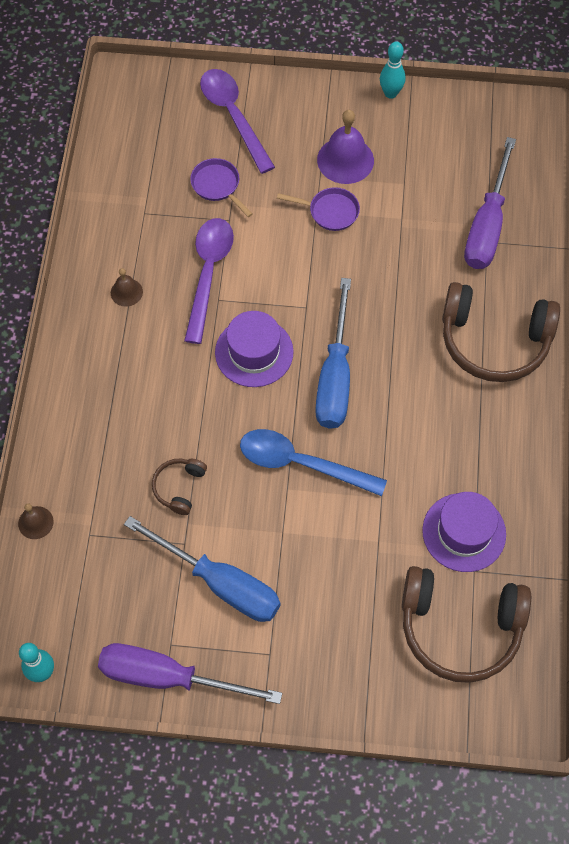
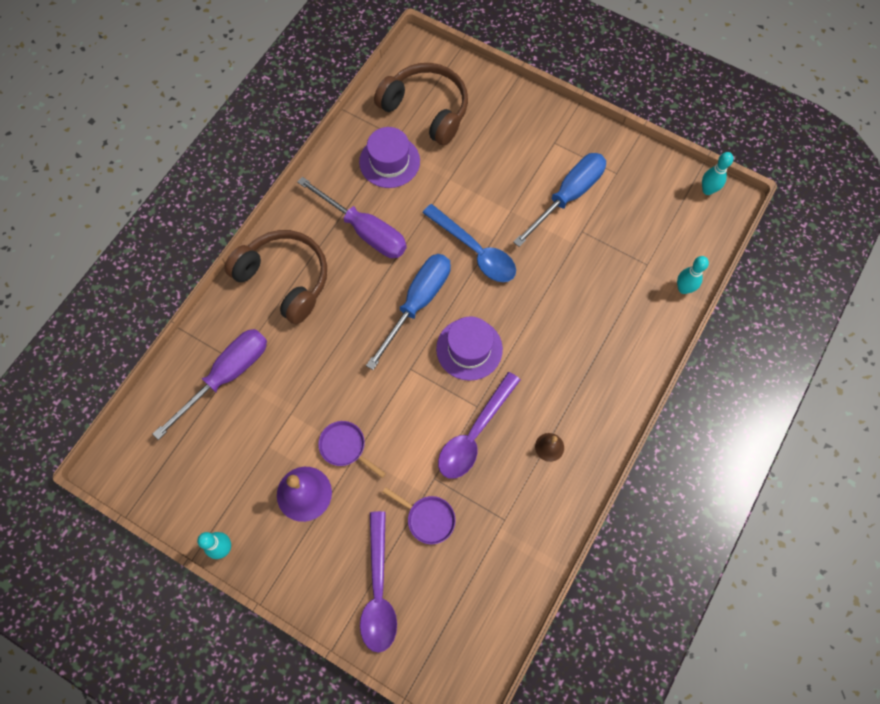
camera: 155 degrees left, 5 degrees up
brown bell [18,504,53,539] -> turquoise bowling pin [677,256,709,294]
purple screwdriver [98,643,282,704] -> purple screwdriver moved to [297,177,407,258]
blue screwdriver [124,516,281,622] -> blue screwdriver turned 75 degrees clockwise [513,153,606,247]
brown headphones [152,459,207,515] -> none
purple pan [190,158,253,217] -> purple pan turned 45 degrees counterclockwise [383,487,456,544]

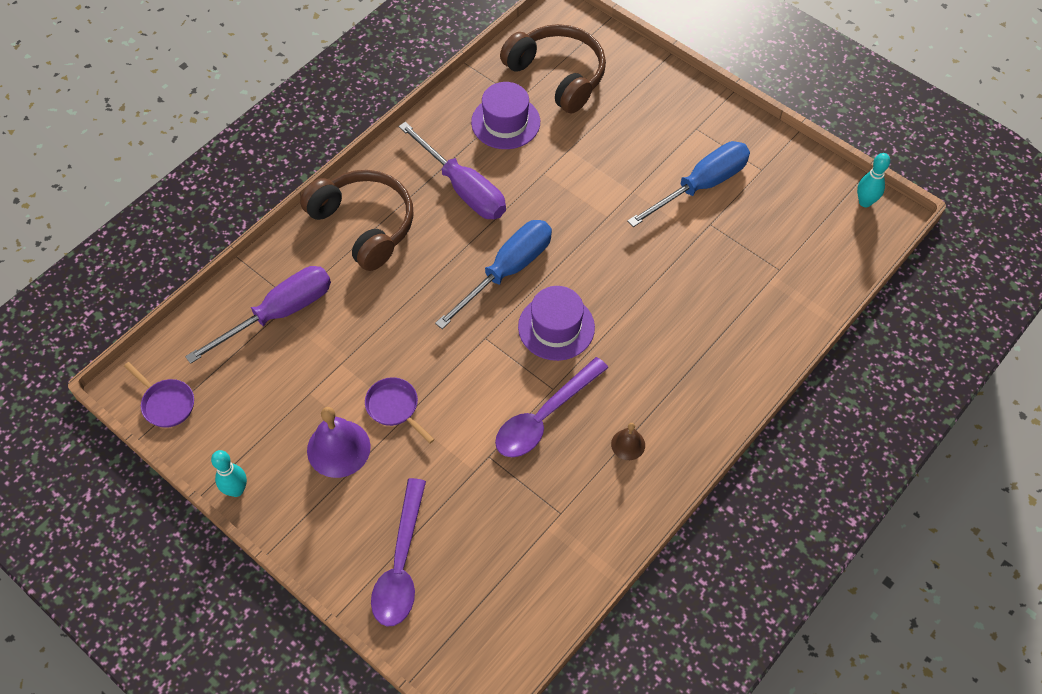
camera: 10 degrees right, 10 degrees down
purple pan [383,487,456,544] -> purple pan moved to [124,362,194,428]
blue spoon [422,204,516,282] -> none
turquoise bowling pin [677,256,709,294] -> none

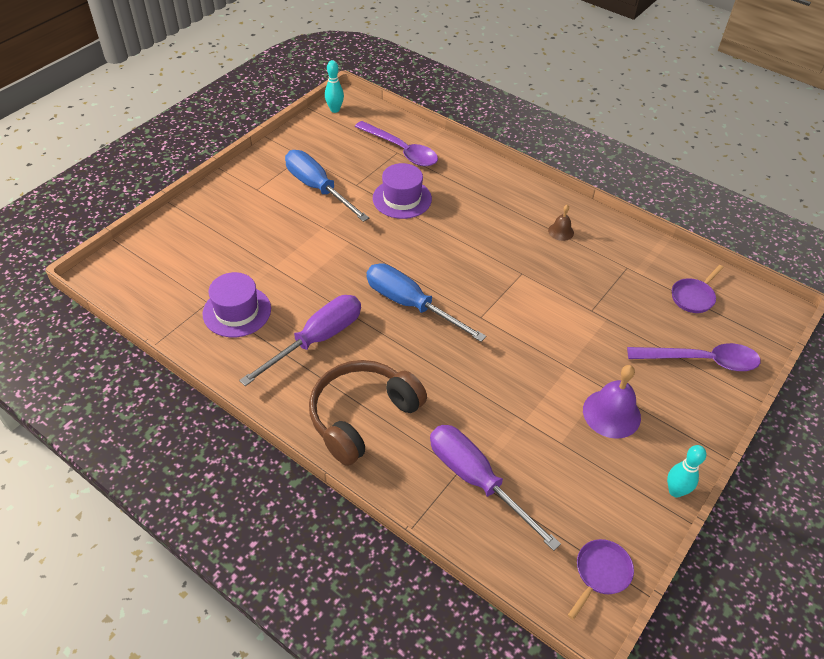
camera: 95 degrees left, 10 degrees down
purple pan [365,377,435,444] -> purple pan moved to [672,265,724,313]
purple spoon [495,357,608,457] -> purple spoon moved to [355,121,438,166]
brown headphones [500,24,606,113] -> none
purple hat [518,286,595,361] -> purple hat moved to [373,163,432,219]

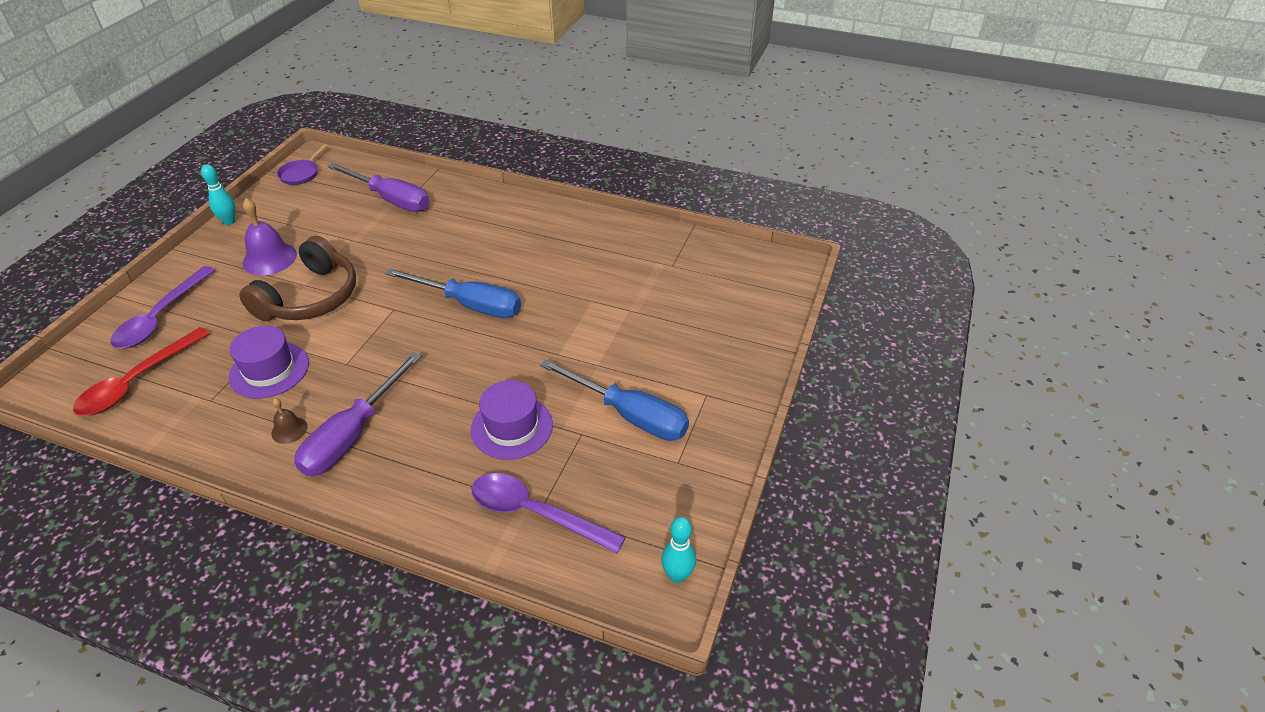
camera: 165 degrees right, 5 degrees down
purple hat [202,272,271,337] -> purple hat moved to [229,325,309,399]
purple screwdriver [239,295,361,386] -> purple screwdriver moved to [294,352,422,476]
brown headphones [309,360,427,466] -> brown headphones moved to [239,236,356,321]
purple spoon [627,343,761,371] -> purple spoon turned 60 degrees counterclockwise [110,266,215,349]
purple pan [672,265,724,313] -> red spoon [73,327,210,416]

